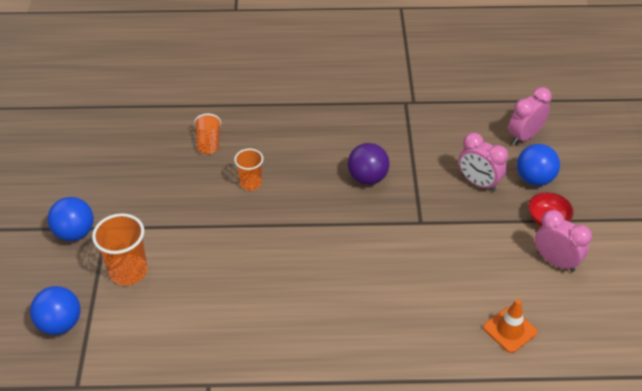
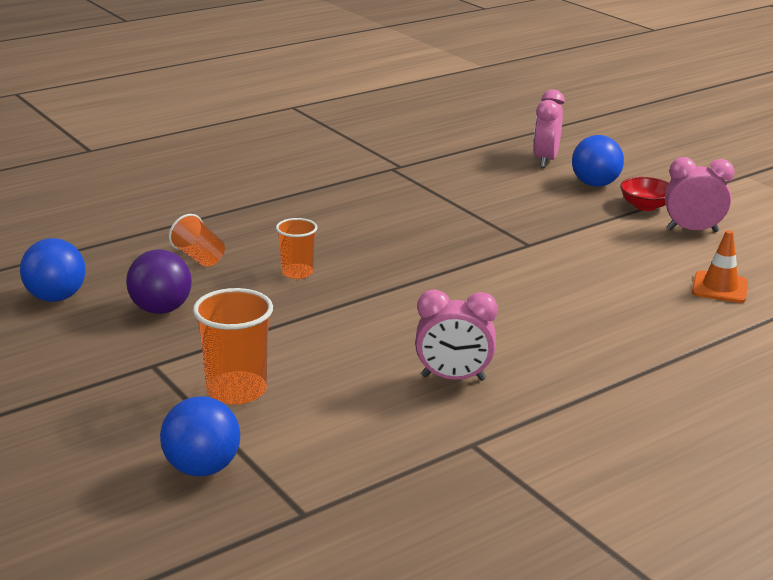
camera: 35 degrees left, 20 degrees down
blue ball [47,197,94,241] -> blue ball moved to [20,238,85,302]
purple ball [348,143,390,185] -> purple ball moved to [126,249,192,314]
pink clock [458,133,508,192] -> pink clock moved to [415,289,498,381]

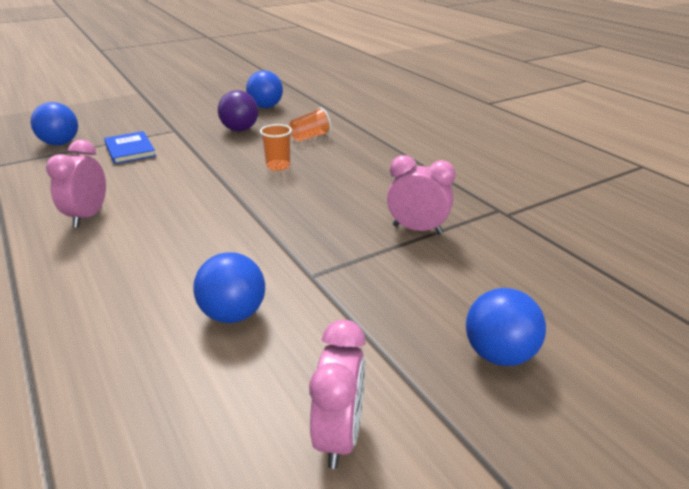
camera: 95 degrees right, 5 degrees up
orange cup [193,288,273,405] -> blue book [104,131,156,164]
pink clock [533,89,565,168] -> pink clock moved to [387,155,455,234]
red bowl [620,177,669,211] -> none
orange traffic cone [692,230,748,303] -> none
none -> blue ball [193,253,265,323]

